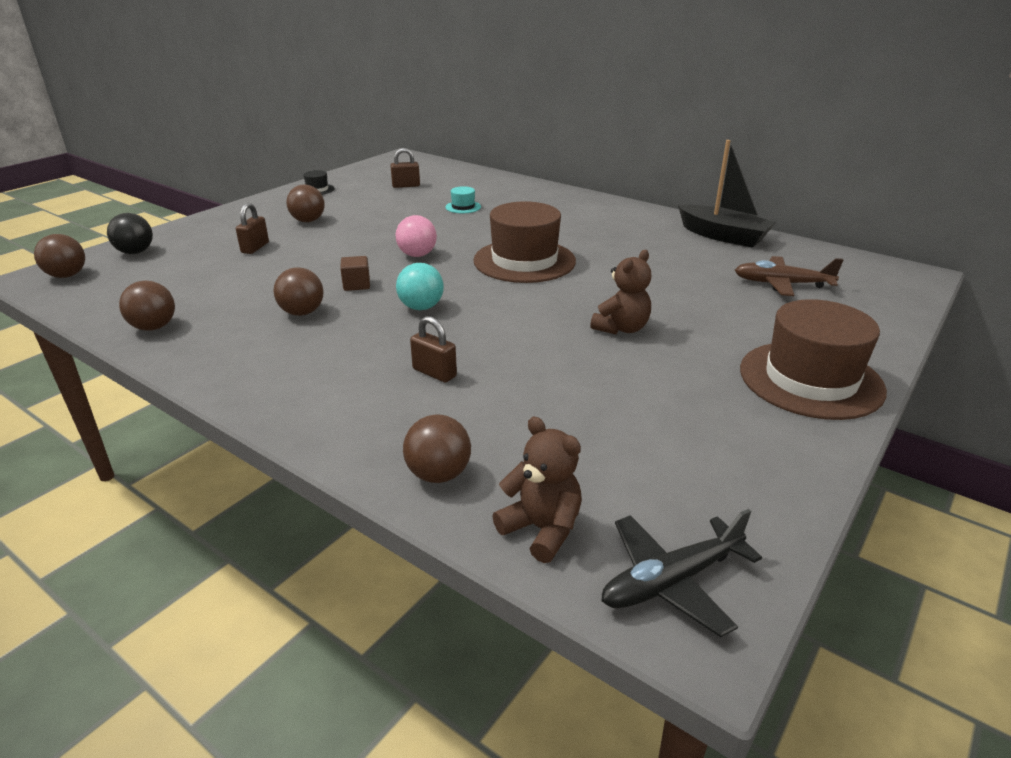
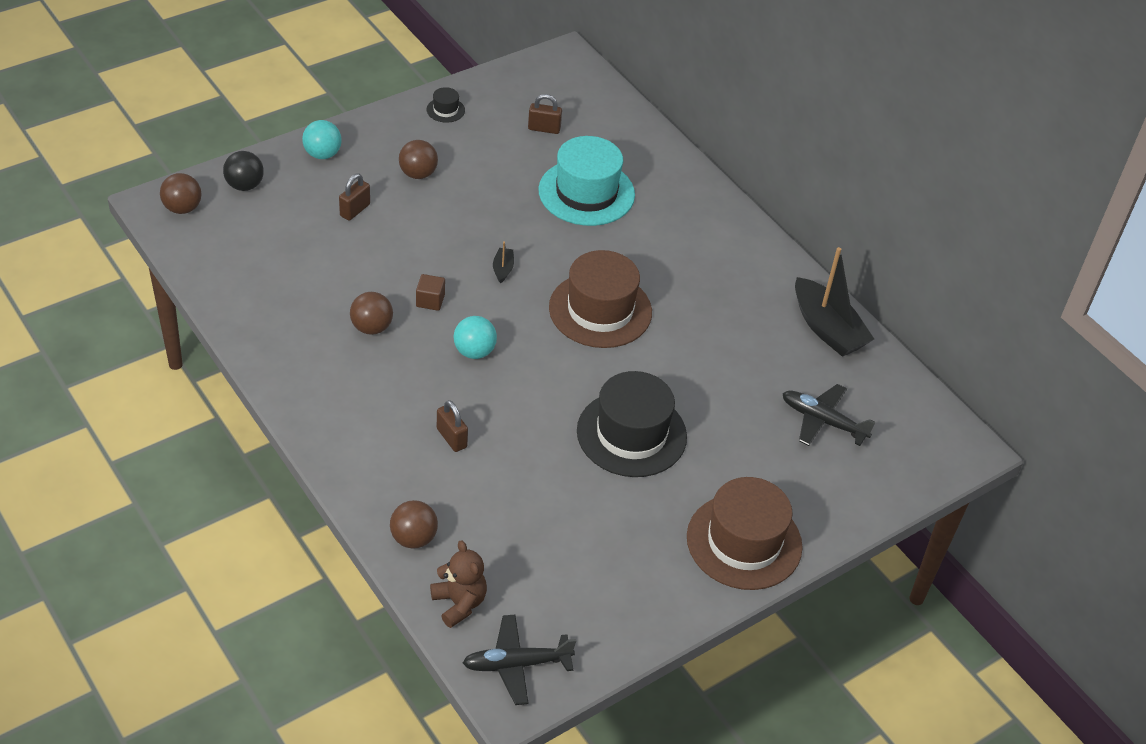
camera: 15 degrees right, 15 degrees up
brown ball [119,281,175,330] -> none
pink ball [395,215,437,257] -> black boat [493,241,514,283]
turquoise hat [445,186,481,213] -> turquoise hat [538,136,635,226], size x2.41
brown teddy bear [590,250,651,334] -> black hat [577,371,687,477]
brown plane [735,256,843,296] -> black plane [782,384,876,446]
none -> turquoise ball [302,120,342,159]

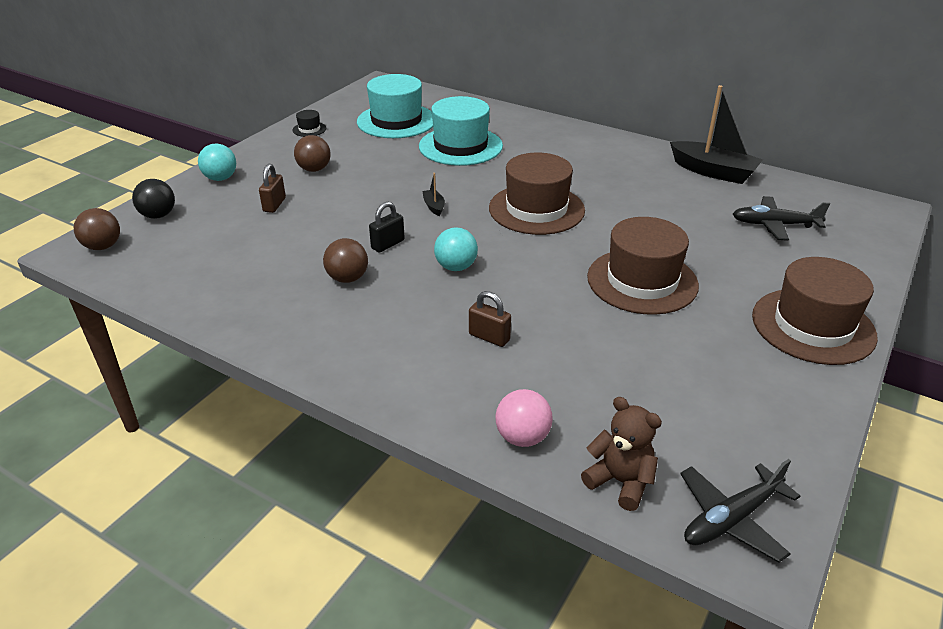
camera: 20 degrees left, 10 degrees down
brown ball [390,500,438,549] -> pink ball [495,389,553,447]
brown cube [416,274,445,311] -> black padlock [369,202,405,253]
brown padlock [528,94,562,134] -> turquoise hat [357,74,433,138]
black hat [577,371,687,477] -> brown hat [587,217,699,315]

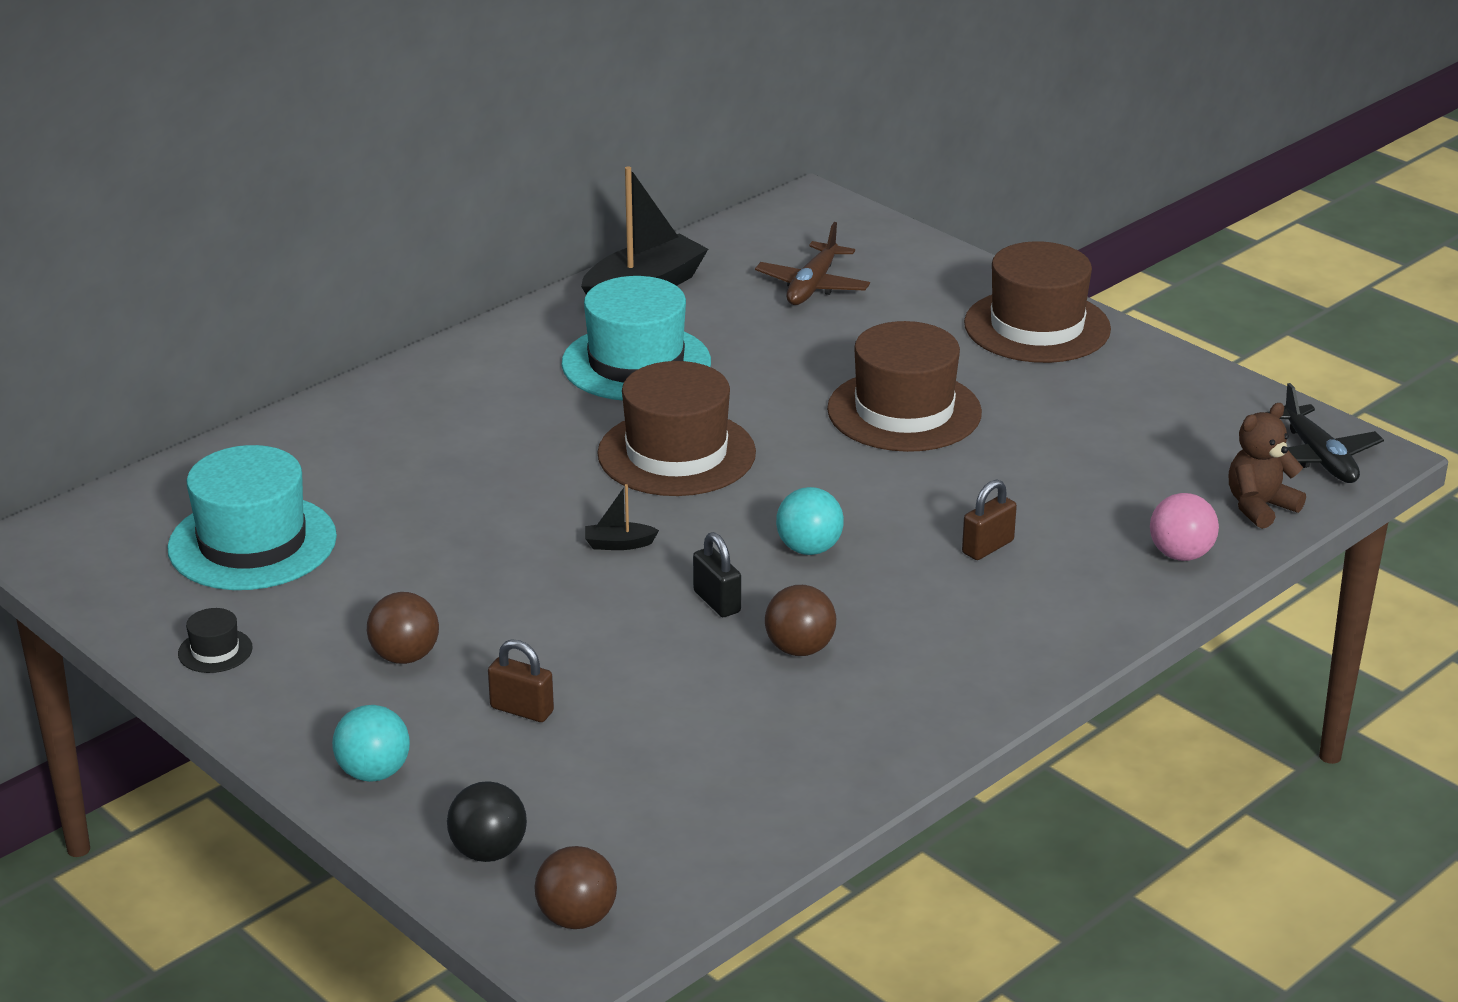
camera: 75 degrees left, 5 degrees down
turquoise hat [419,96,503,166] -> turquoise hat moved to [562,276,711,400]
black plane [733,196,830,241] -> brown plane [755,222,870,305]

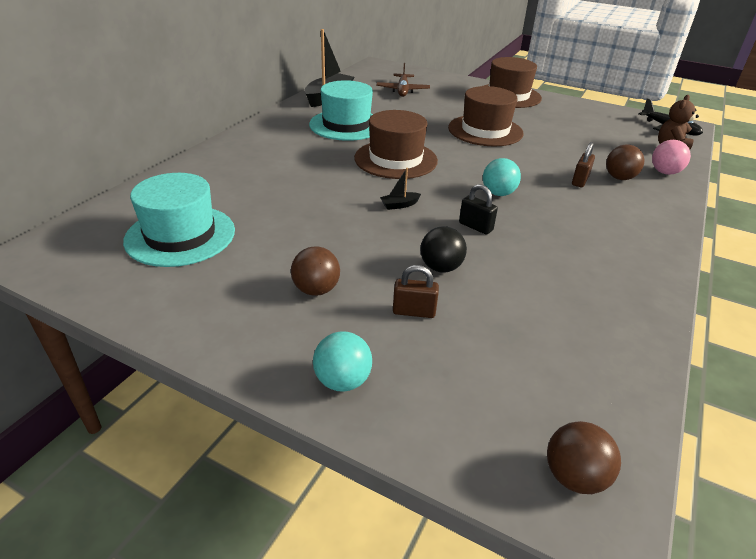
camera: 20 degrees left, 5 degrees up
black hat [178,608,253,673] -> none
black ball [447,781,527,862] -> black ball moved to [420,226,467,273]
brown ball [765,585,836,656] -> brown ball moved to [606,145,644,180]

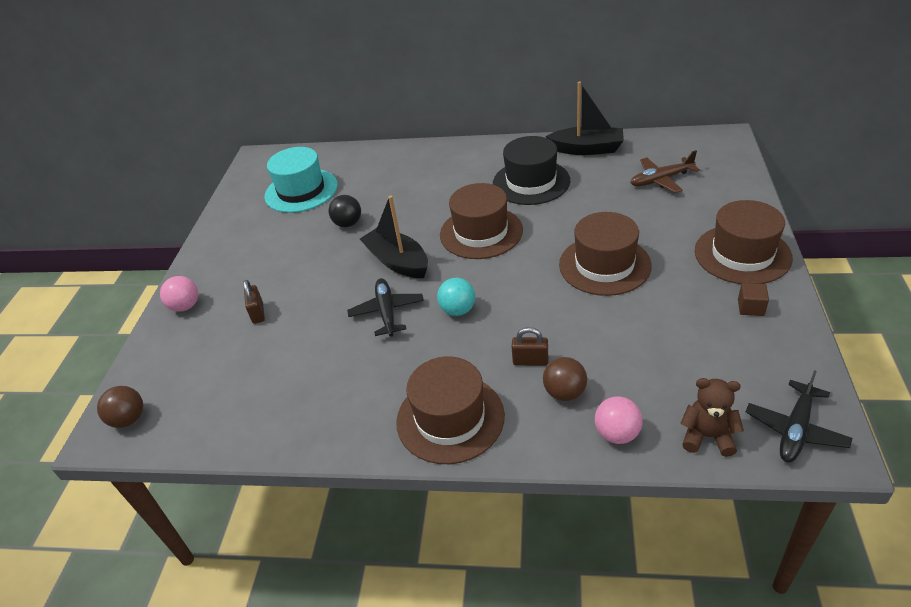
camera: 75 degrees right, 5 degrees up
brown ball [291,246,340,296] -> none
turquoise hat [309,80,373,141] -> black hat [493,136,570,205]
turquoise ball [313,332,372,392] -> pink ball [160,276,198,312]
black boat [380,168,421,210] -> black boat [360,196,428,278], size x2.31
black ball [420,226,467,273] -> black ball moved to [329,195,361,227]
black padlock [459,184,498,235] -> black plane [347,278,424,336]
none -> brown hat [396,357,505,464]
none -> brown cube [738,283,769,316]

